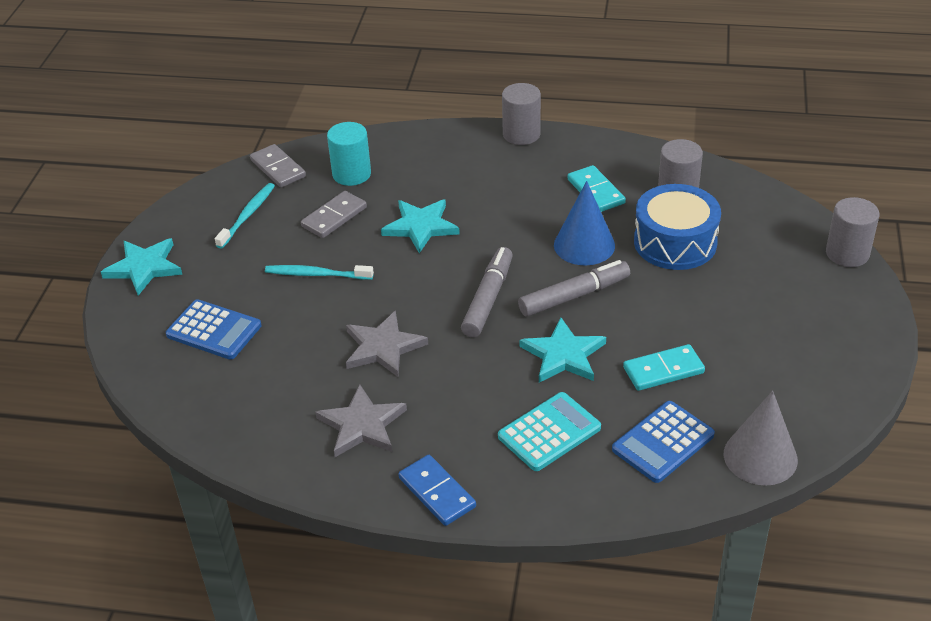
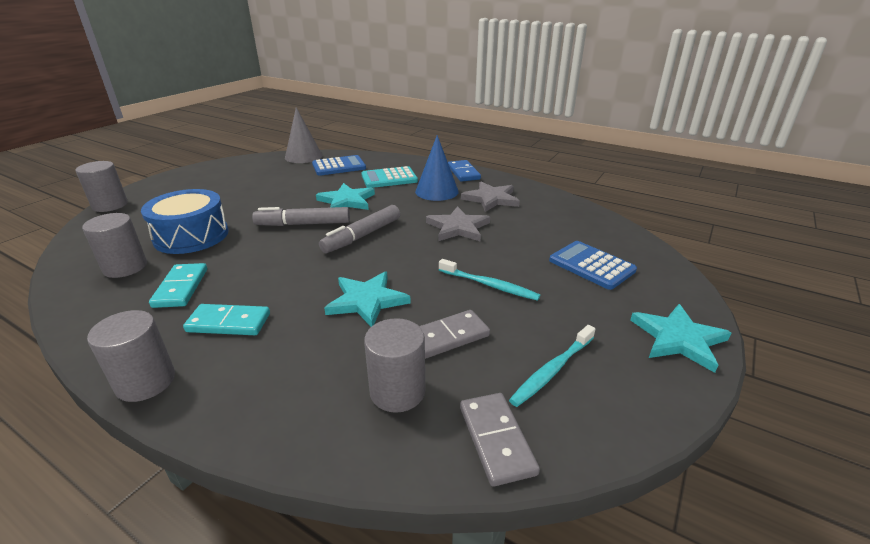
camera: 160 degrees left, 10 degrees down
turquoise cylinder [327,122,371,186] -> grey cylinder [364,318,425,413]
blue cone [554,181,615,266] -> blue cone moved to [415,135,459,201]
turquoise domino [623,344,705,391] -> turquoise domino moved to [183,304,270,335]

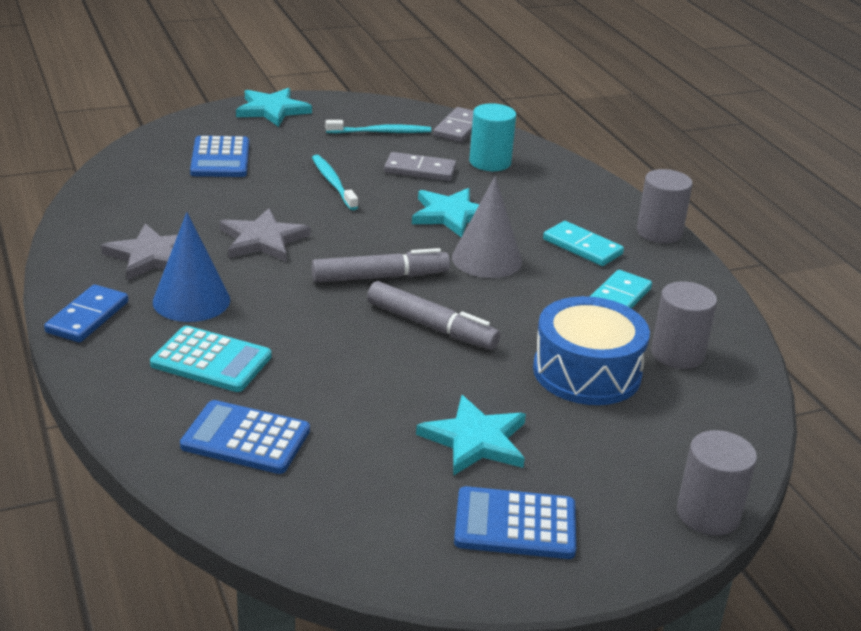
camera: 145 degrees left, 0 degrees up
grey cone [285,107,322,163] -> grey cone moved to [452,176,522,278]
turquoise star [316,183,375,210] -> turquoise star moved to [416,395,526,476]
grey cylinder [364,318,425,413] -> turquoise cylinder [469,103,516,171]
none -> blue calculator [454,486,576,559]

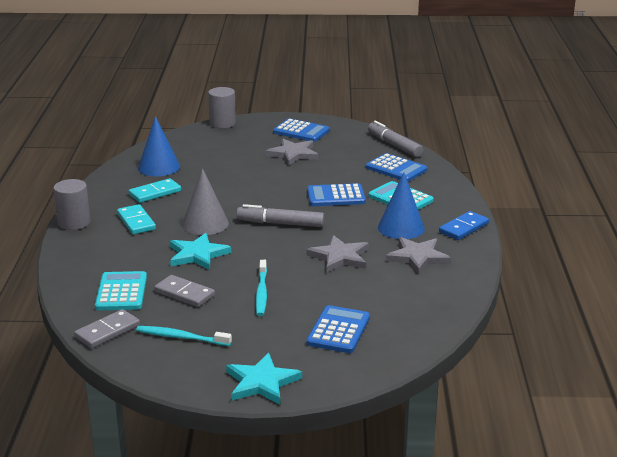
camera: 155 degrees left, 5 degrees down
grey marker [367,281,500,350] -> grey marker moved to [368,121,423,157]
turquoise star [416,395,526,476] -> grey star [266,138,318,166]
turquoise cylinder [469,103,516,171] -> turquoise calculator [95,271,147,310]
blue drum [533,296,650,405] -> none
grey cylinder [651,281,717,369] -> blue cone [138,116,180,176]
none -> blue calculator [307,183,366,206]

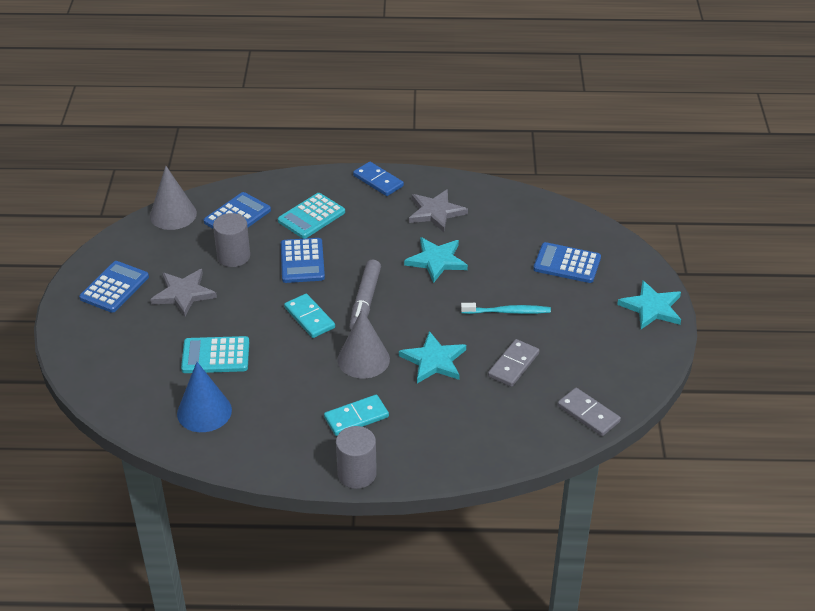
camera: 90 degrees left, 15 degrees up
turquoise calculator [95,271,147,310] -> turquoise calculator moved to [181,336,249,373]
turquoise domino [129,178,181,203] -> turquoise domino moved to [284,294,335,338]
turquoise toothbrush [136,326,232,346] -> none
grey cylinder [208,87,236,128] -> grey cylinder moved to [213,213,250,267]
grey star [306,235,369,272] -> turquoise star [404,237,468,283]
grey marker [368,121,423,157] -> grey cone [150,166,197,230]
blue cone [378,172,425,239] -> none

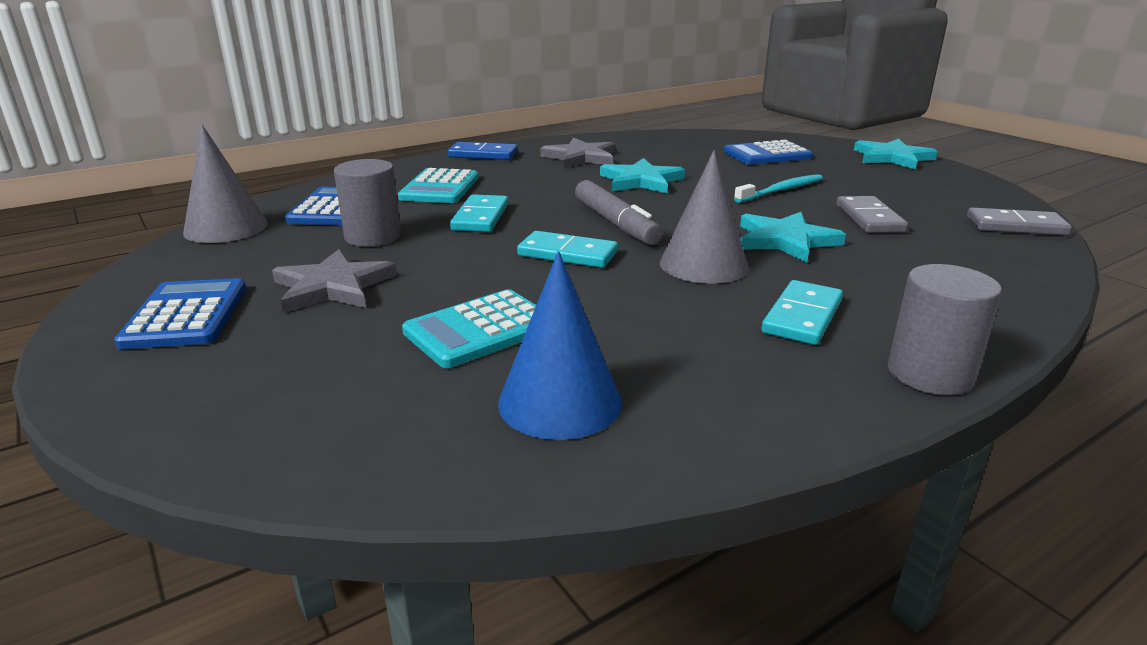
camera: 35 degrees left, 15 degrees down
blue calculator [281,238,325,283] -> turquoise domino [450,194,508,232]

